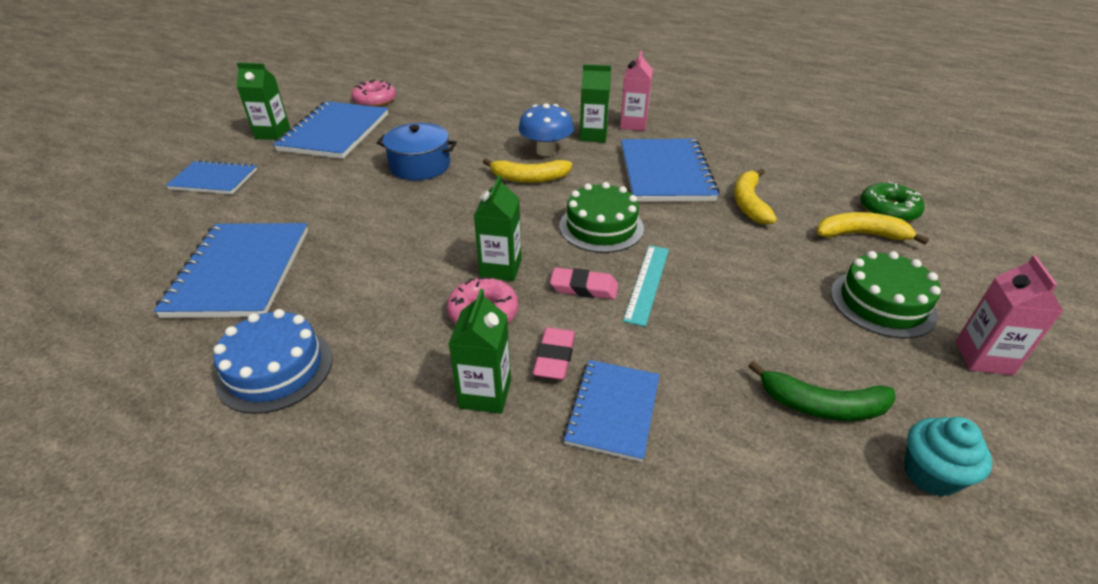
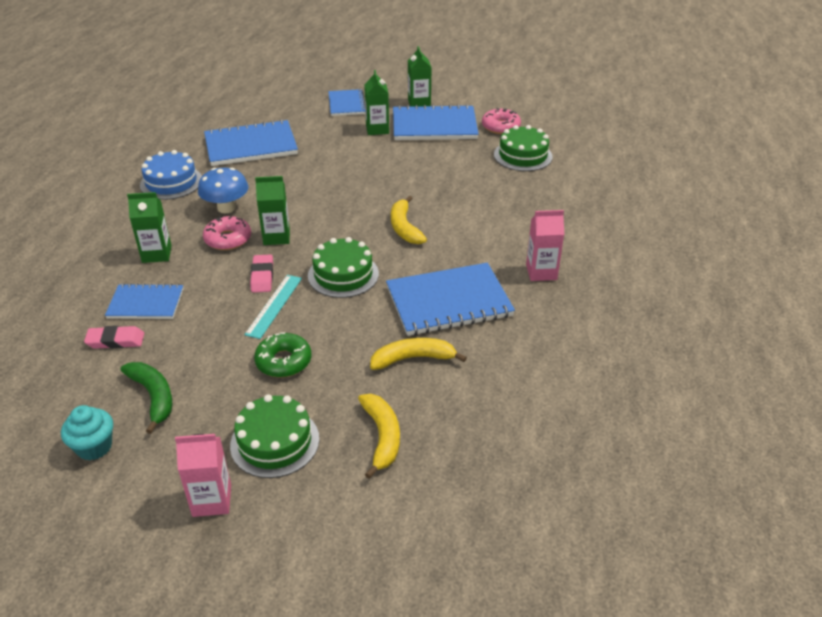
camera: 75 degrees right, 0 degrees up
blue pot [376,123,457,180] -> none
blue mushroom [518,103,574,156] -> blue mushroom moved to [198,168,248,213]
pink eraser [533,327,575,380] -> pink eraser moved to [84,326,144,349]
green carton [580,64,611,143] -> green carton moved to [364,70,389,135]
turquoise ruler [623,245,669,327] -> turquoise ruler turned 75 degrees counterclockwise [244,275,302,339]
green banana [748,361,896,421] -> green banana turned 150 degrees clockwise [120,362,172,434]
green donut [861,181,925,222] -> green donut moved to [254,332,311,378]
none -> green cake [494,125,553,171]

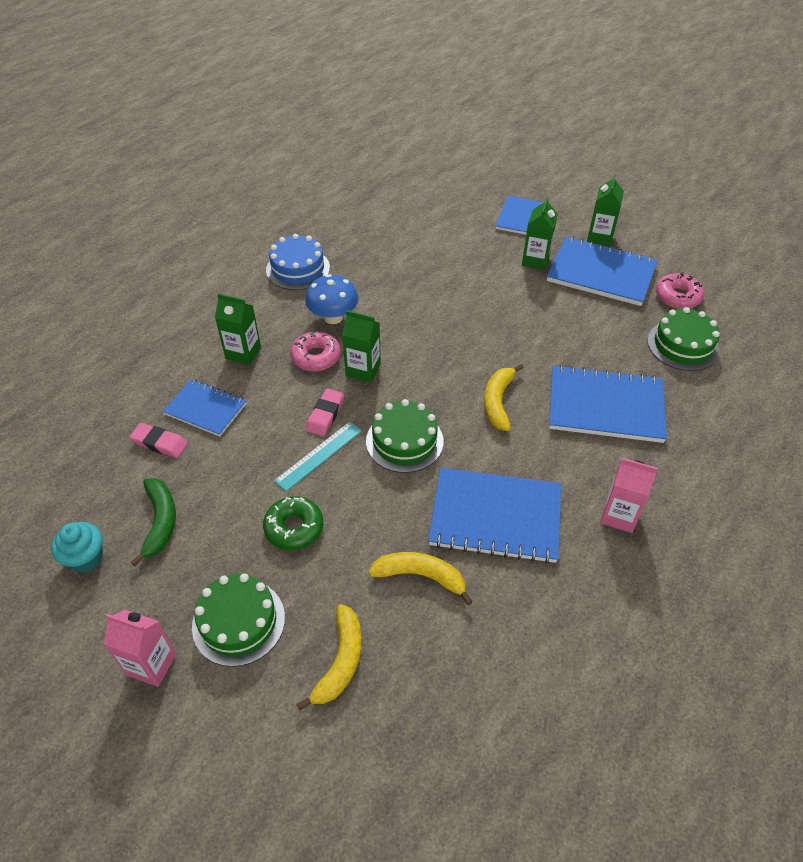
camera: 25 degrees right, 10 degrees up
blue notebook [204,119,298,166] -> blue notebook moved to [549,365,667,443]

